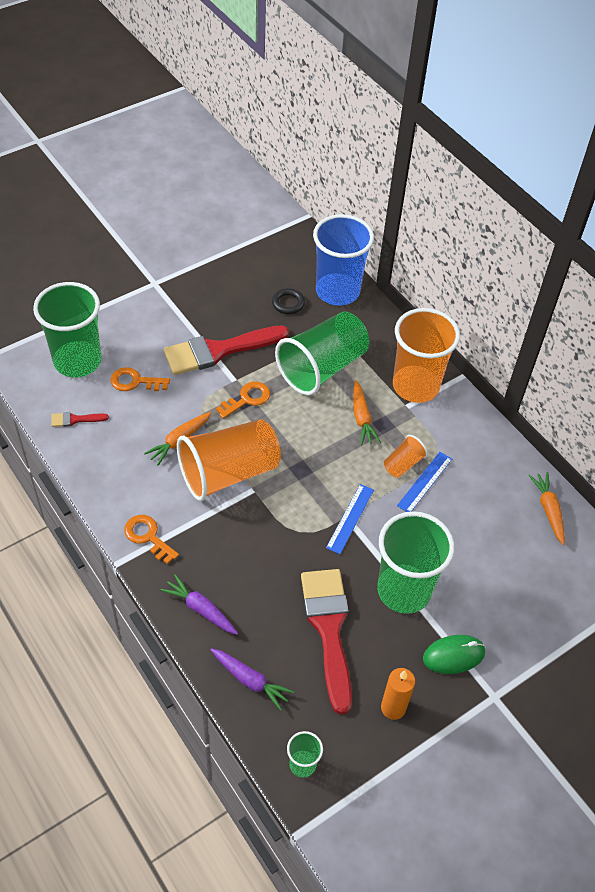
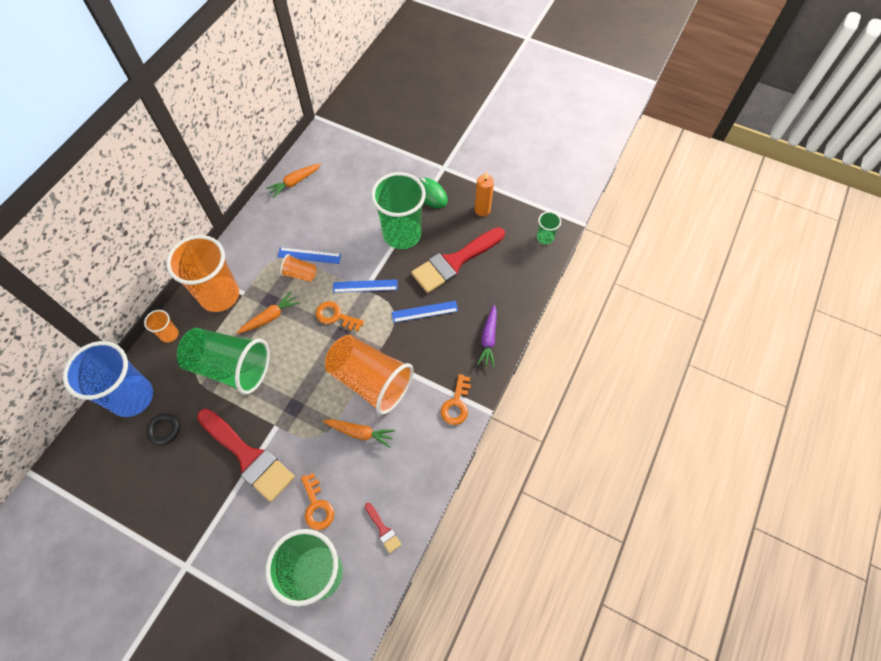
camera: 115 degrees left, 10 degrees up
purple carrot [210,648,294,711] -> none
orange key [216,381,270,419] -> orange key moved to [316,301,364,331]
none -> orange cup [144,310,179,342]
none -> blue ruler [392,301,458,323]

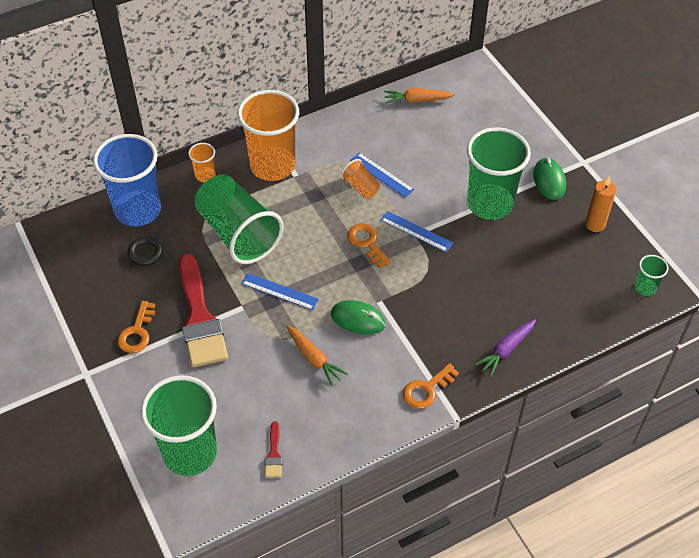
camera: 35 degrees right, 10 degrees down
orange carrot [237,292,300,334] -> none
orange key [301,473,334,530] -> orange key moved to [118,301,155,353]
orange cup [325,335,414,415] -> green mouse [331,300,386,335]
blue ruler [392,301,458,323] -> blue ruler moved to [241,273,319,310]
red brush [411,227,505,293] -> none

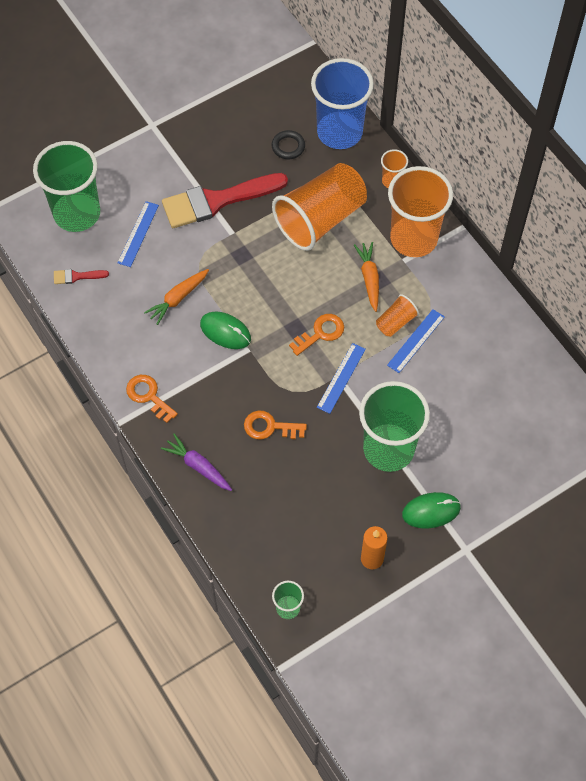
camera: 85 degrees right, 10 degrees up
orange key [118,301,155,353] -> orange key moved to [244,411,307,440]
green cup [195,174,284,264] -> orange cup [272,163,367,251]
blue ruler [241,273,319,310] -> blue ruler moved to [118,201,159,267]
green mouse [331,300,386,335] -> green mouse turned 75 degrees counterclockwise [200,312,251,349]
orange carrot [384,88,455,104] -> orange carrot moved to [354,242,379,312]

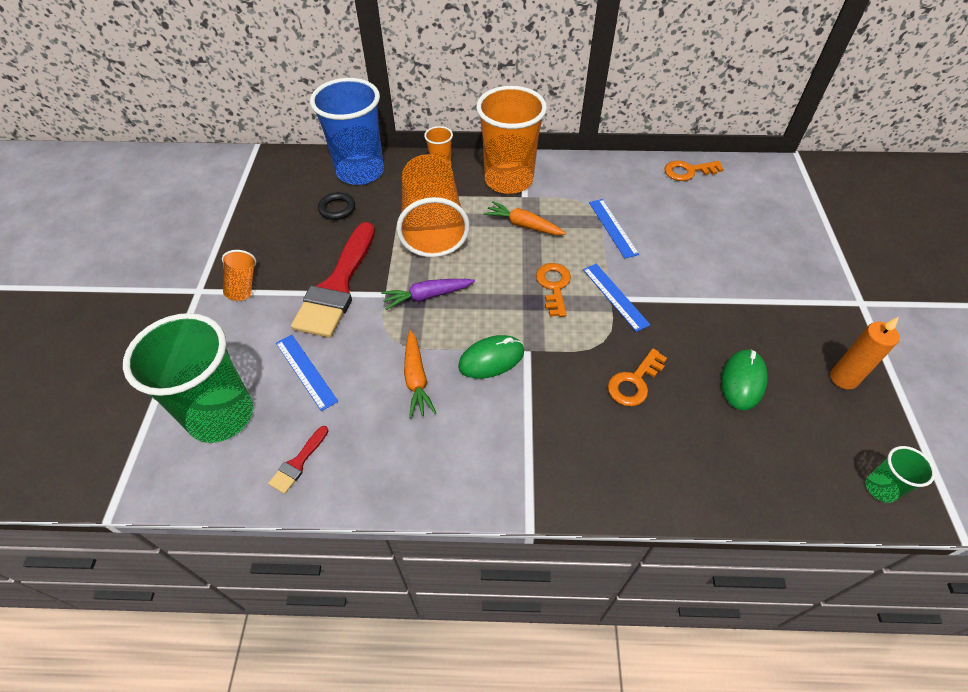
camera: 55 degrees left, 10 degrees down
orange key [126,375,178,423] -> orange key moved to [665,161,724,181]
purple carrot [161,433,232,491] -> purple carrot moved to [381,279,475,310]
green cup [359,381,430,472] -> none
orange cup [376,294,419,337] -> orange cup moved to [222,250,256,301]
green mouse [402,492,461,528] -> green mouse moved to [721,349,768,411]

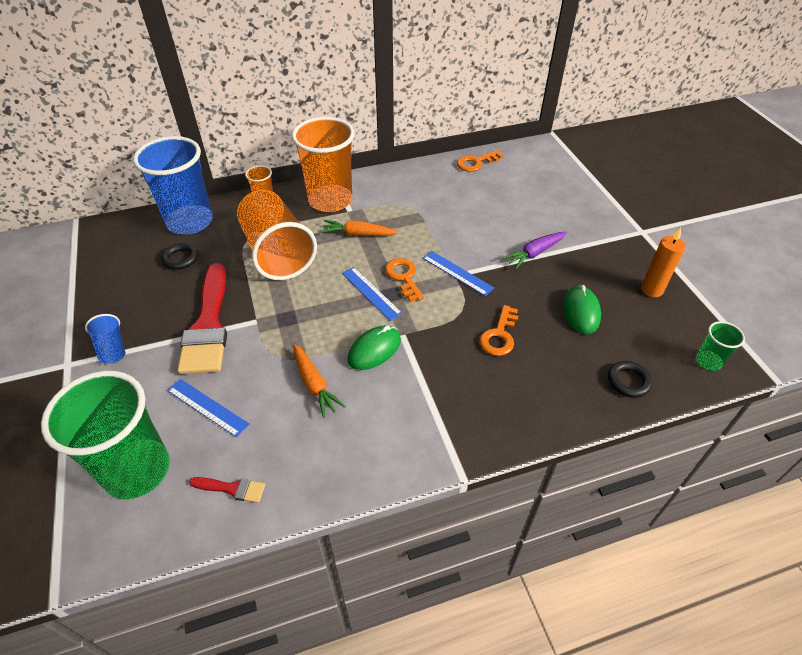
camera: 20 degrees left, 5 degrees down
orange cup [222,250,256,301] -> blue cup [85,314,125,364]
red brush [268,426,328,494] -> red brush turned 90 degrees counterclockwise [190,477,265,503]
purple carrot [381,279,475,310] -> purple carrot moved to [502,231,567,269]
blue ruler [589,199,639,258] -> blue ruler moved to [342,267,403,321]
none -> black ring [608,361,652,398]

